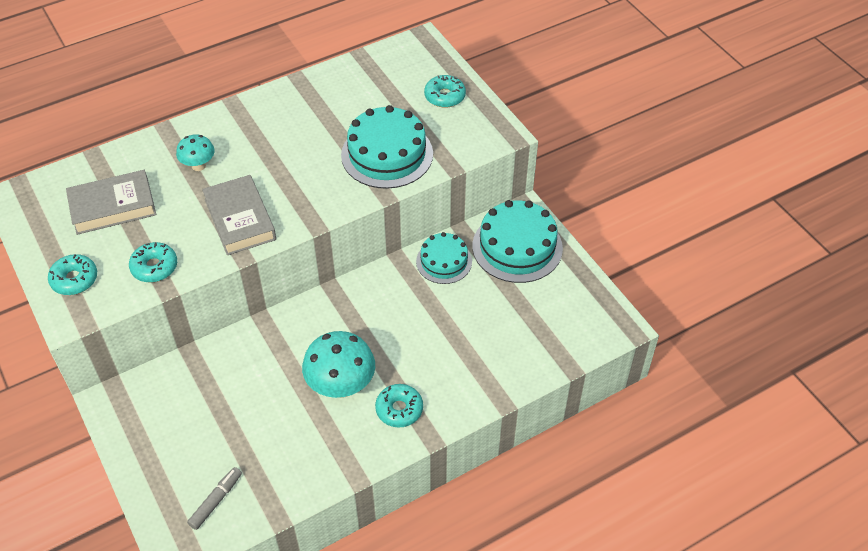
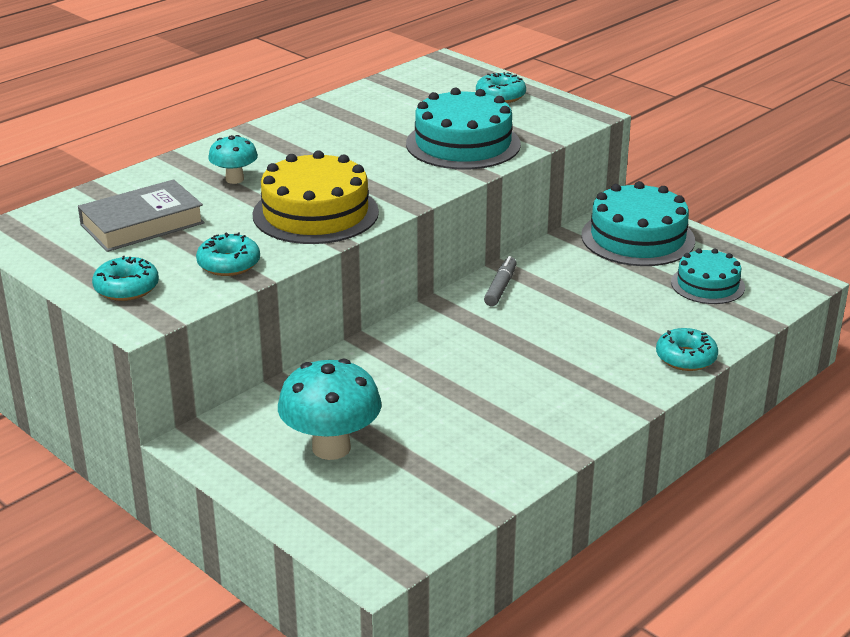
camera: 15 degrees left, 20 degrees down
grey marker [187,467,242,530] -> grey marker moved to [484,256,517,306]
grey book [202,175,276,255] -> yellow cake [252,150,379,244]
turquoise mushroom [302,331,375,398] -> turquoise mushroom moved to [278,359,382,460]
turquoise donut [375,384,423,428] -> turquoise donut moved to [656,328,718,371]
turquoise cake [416,232,472,284] -> turquoise cake moved to [671,248,745,304]

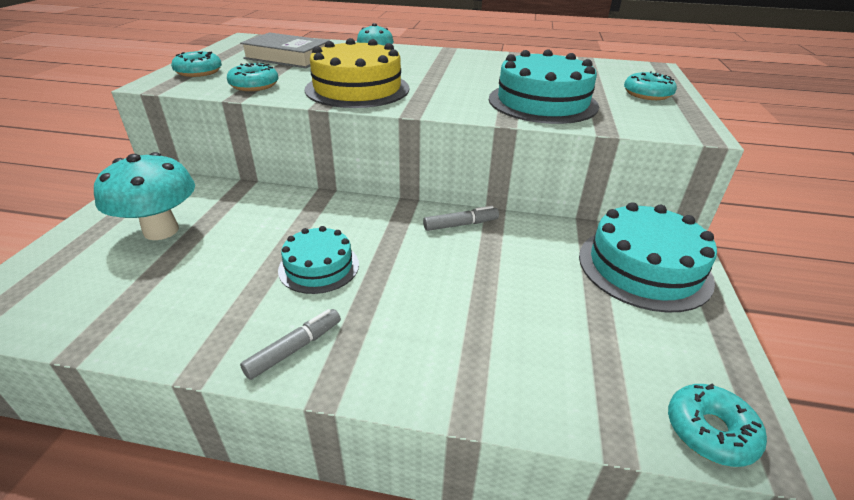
camera: 55 degrees right, 5 degrees up
turquoise donut [656,328,718,371] -> turquoise donut moved to [668,384,767,467]
turquoise cake [671,248,745,304] -> turquoise cake moved to [278,226,359,294]
none -> grey marker [240,309,341,380]

